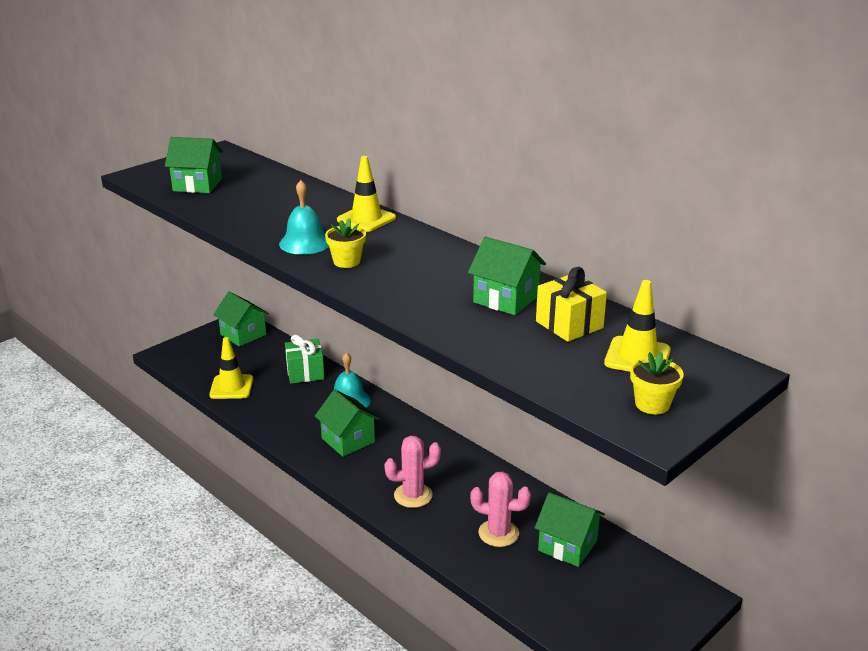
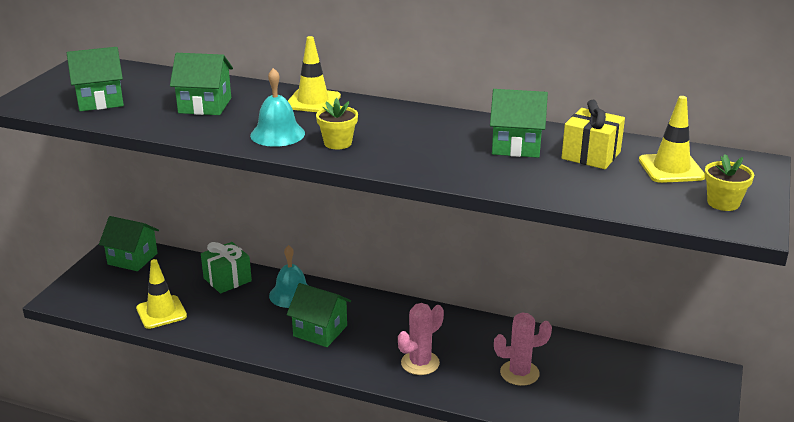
camera: 25 degrees left, 0 degrees up
green house [535,492,605,567] -> green house moved to [170,53,233,115]

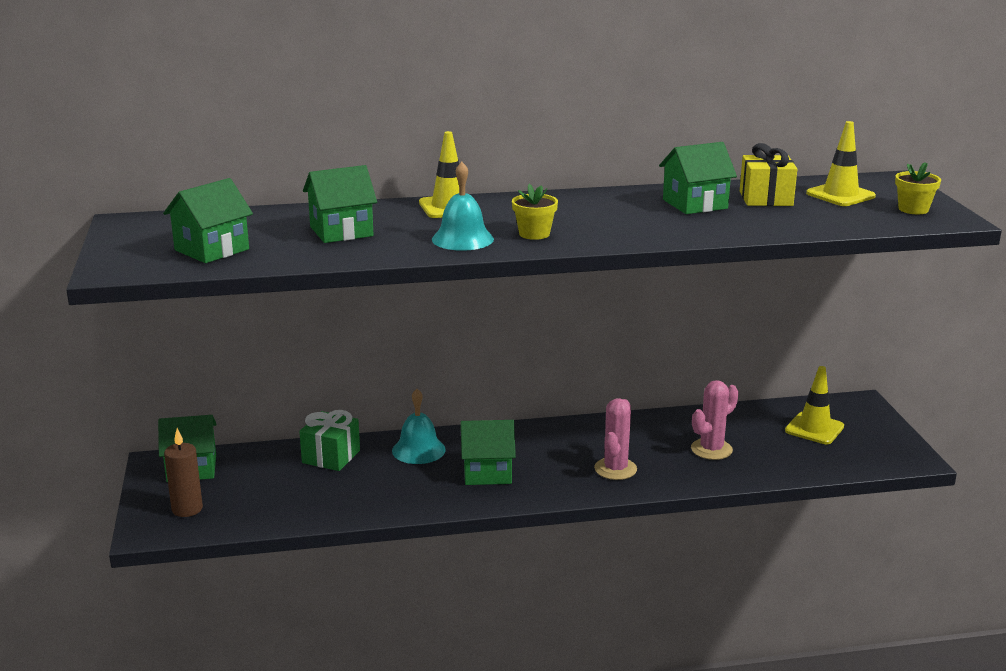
camera: 30 degrees left, 5 degrees down
yellow traffic cone [136,259,187,329] -> yellow traffic cone moved to [785,366,844,444]
none -> brown candle [164,428,203,517]

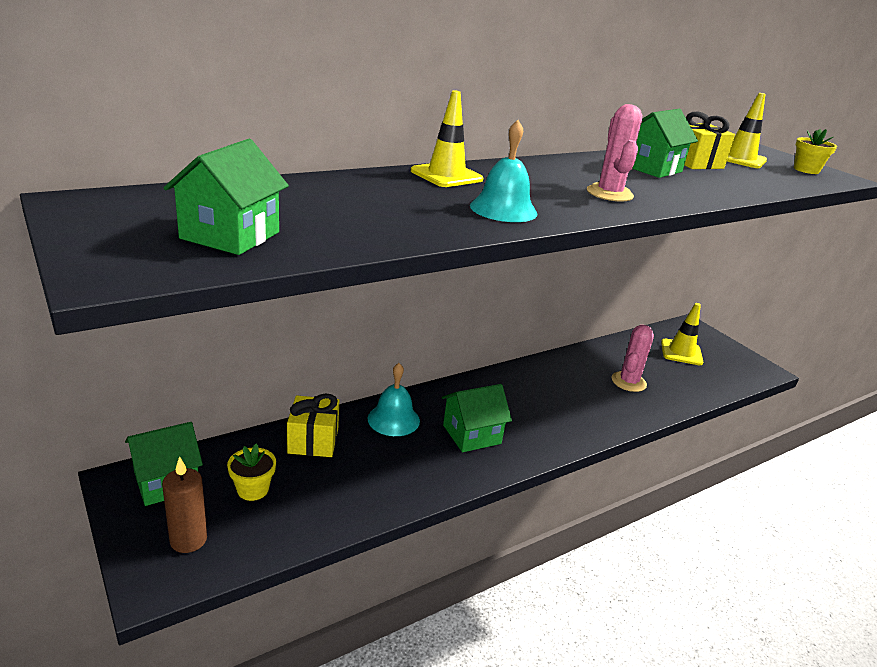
camera: 25 degrees left, 5 degrees up
green gift [299,410,360,471] -> yellow gift [287,394,339,457]
green house [303,165,377,243] -> none
yellow flower pot [512,184,558,240] -> yellow flower pot moved to [227,443,276,501]
pink cactus [594,398,637,480] -> pink cactus moved to [587,104,642,202]

